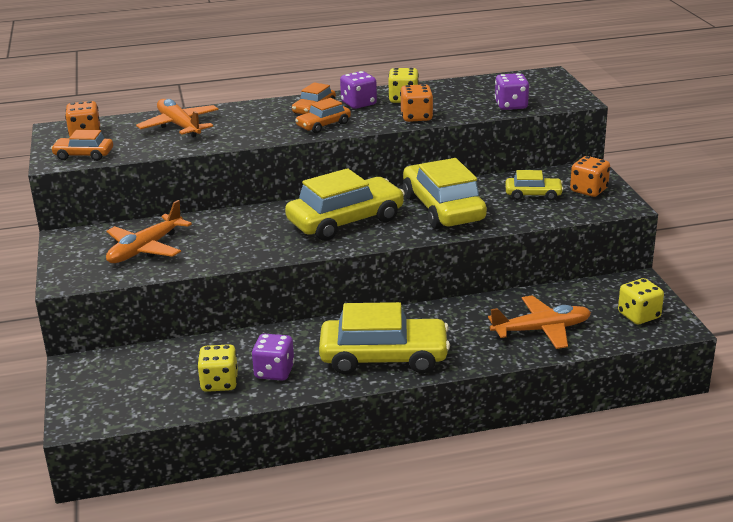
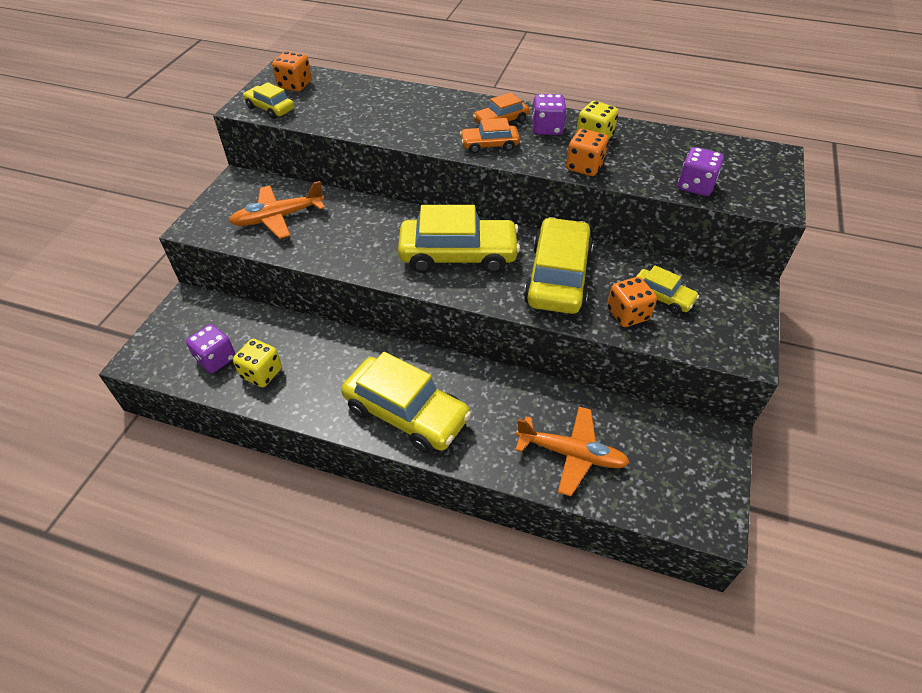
camera: 30 degrees right, 20 degrees up
orange car [51,130,113,161] -> yellow car [243,82,294,119]
orange plane [136,99,219,137] -> none
purple dice [252,333,295,381] -> purple dice moved to [186,324,235,373]
orange dice [570,156,610,197] -> orange dice moved to [607,277,657,327]
yellow dice [618,278,664,324] -> none

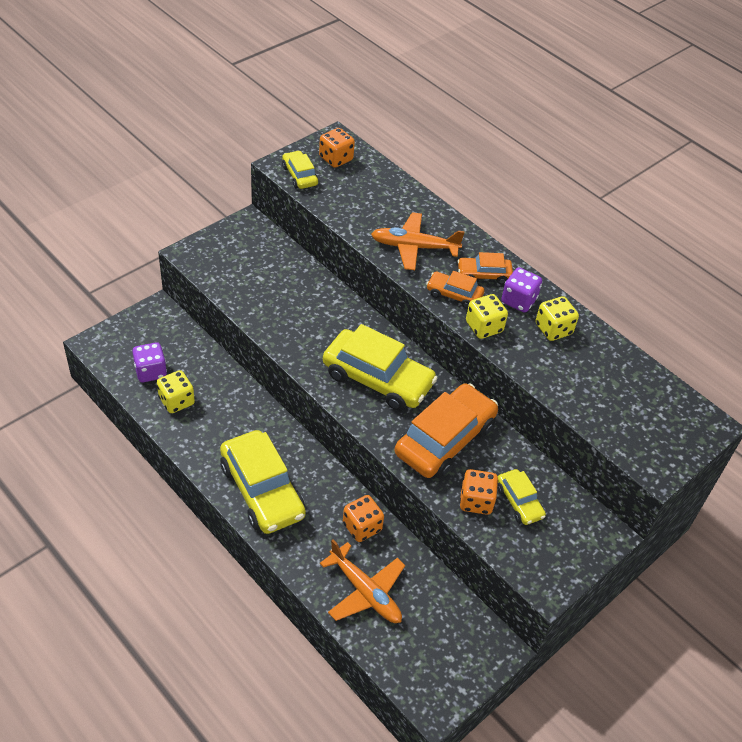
camera: 25 degrees right, 0 degrees up
orange plane [229,181,325,239] -> orange plane moved to [371,212,465,270]
yellow car [524,217,593,314] -> orange car [395,383,498,478]
orange dice [566,129,609,176] -> orange dice moved to [343,495,384,542]
purple dice [678,147,724,196] -> none
none -> yellow dice [466,294,508,339]

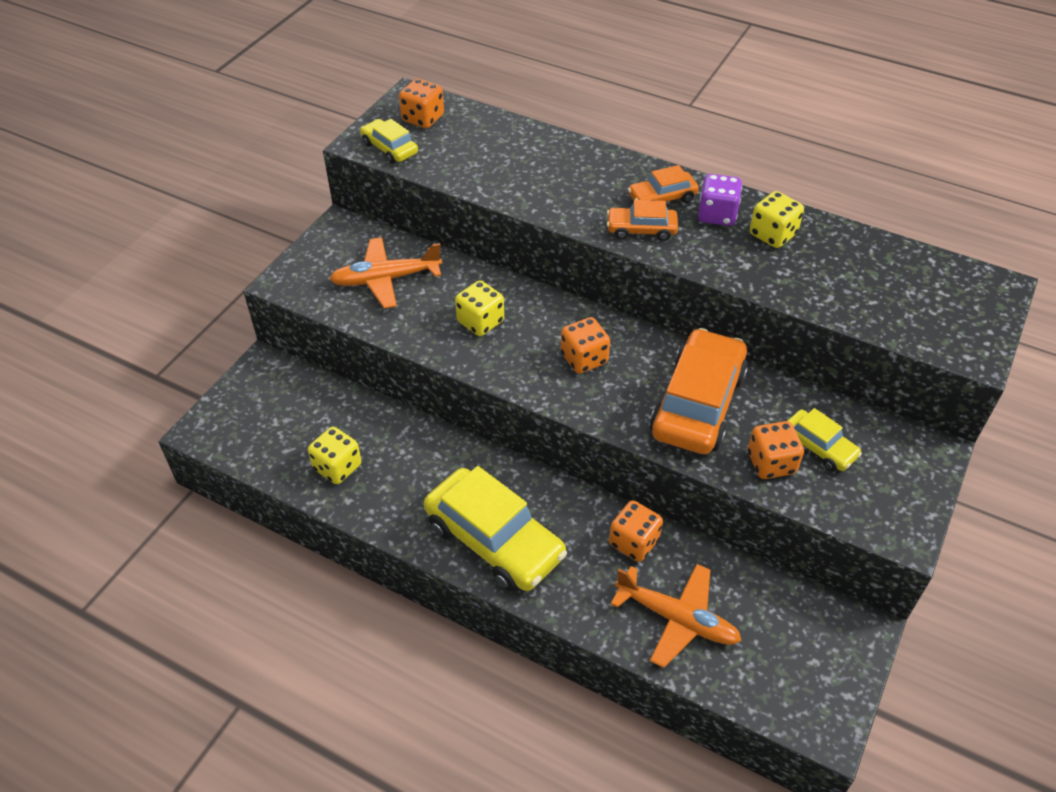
camera: 15 degrees left, 0 degrees up
purple dice [132,342,167,382] -> none
yellow car [323,324,438,411] -> orange dice [561,317,610,374]
orange plane [371,212,465,270] -> orange plane moved to [329,237,442,308]
yellow dice [466,294,508,339] -> yellow dice moved to [455,280,504,336]

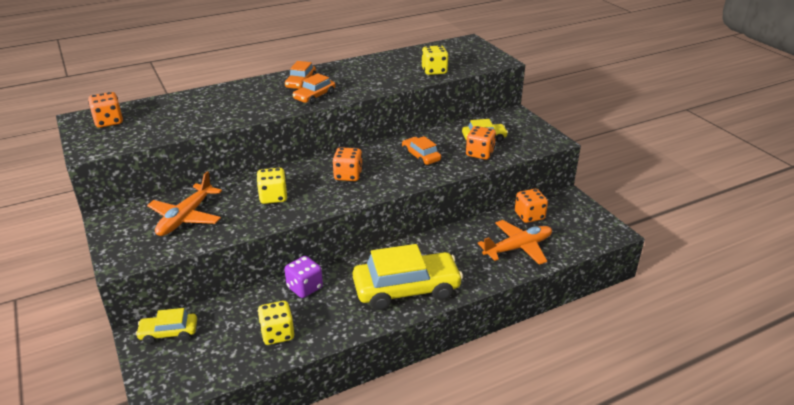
camera: 55 degrees left, 15 degrees down
yellow car [360,119,418,164] -> yellow car moved to [135,308,197,344]
orange dice [609,500,663,562] -> orange dice moved to [515,189,548,223]
orange car [650,328,748,454] -> orange car [402,136,441,166], size x0.50
purple dice [698,174,742,226] -> purple dice moved to [284,256,323,298]
yellow dice [750,191,804,248] -> yellow dice moved to [422,45,449,75]

